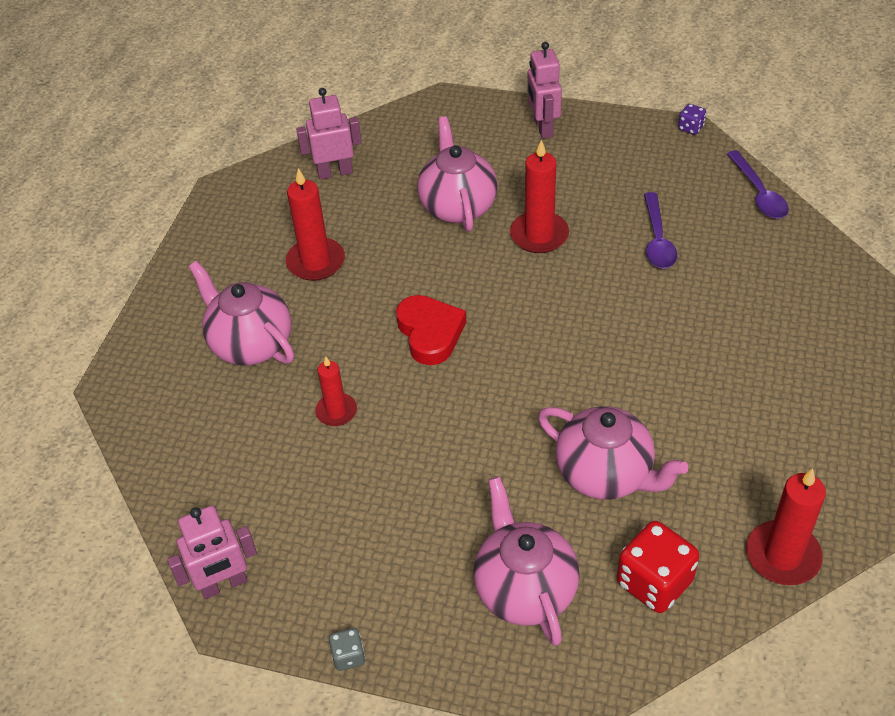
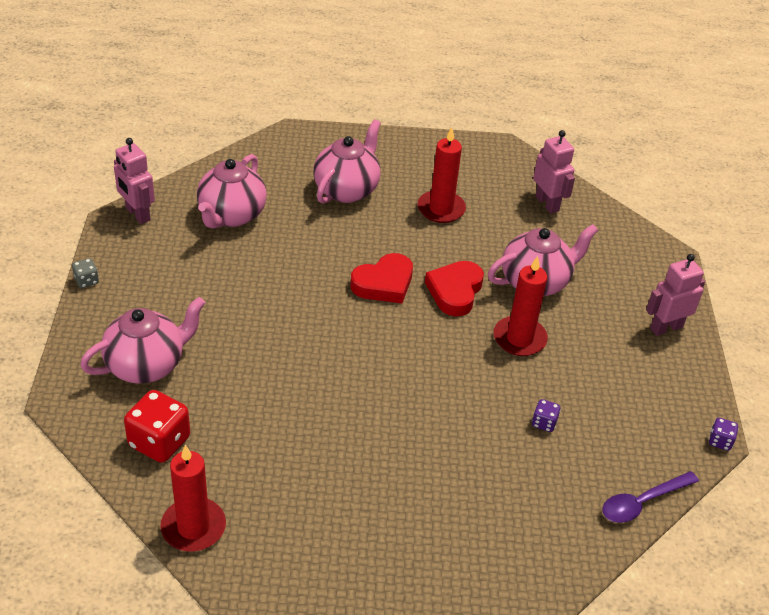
camera: 70 degrees right, 5 degrees down
red candle [315,356,357,426] -> none
pink teapot [538,406,688,500] -> pink teapot moved to [197,154,267,229]
purple spoon [644,192,677,269] -> purple dice [532,399,561,432]
none -> red heart [425,261,484,316]

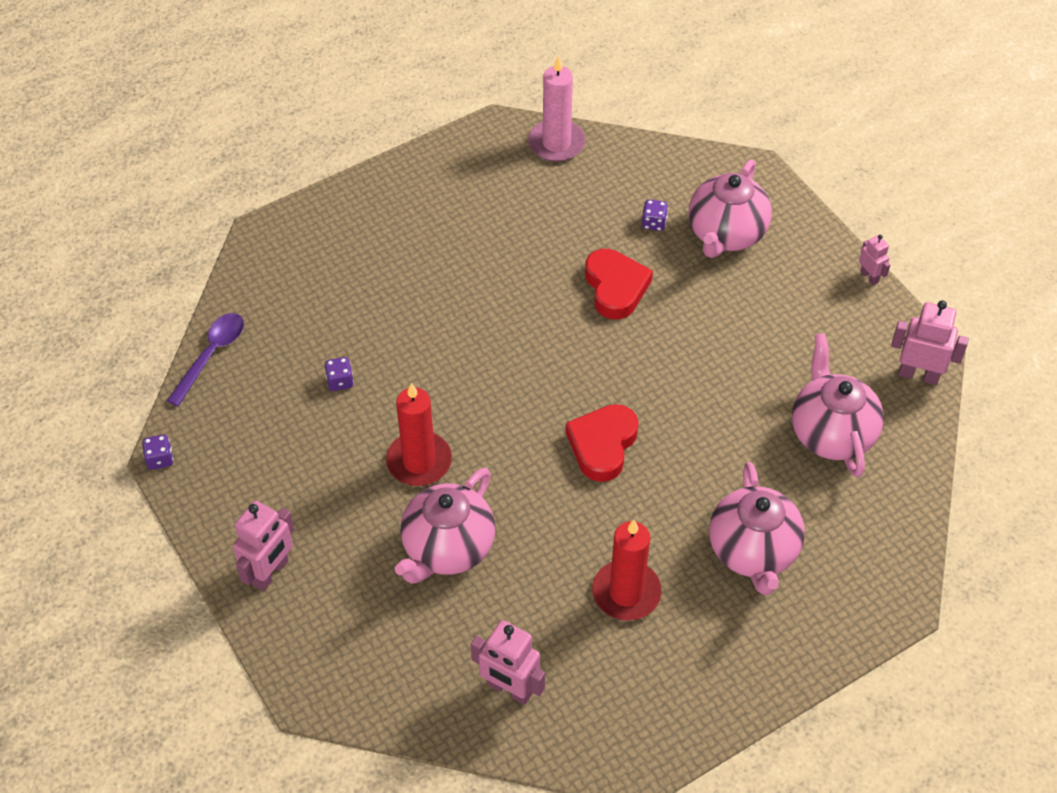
camera: 150 degrees right, 10 degrees up
grey dice [72,258,99,288] -> pink robot [859,235,890,285]
red dice [124,390,190,463] -> none
red candle [160,445,226,551] -> pink candle [528,55,585,162]
red heart [425,261,484,316] -> red heart moved to [585,249,653,319]
none -> purple dice [642,199,668,231]

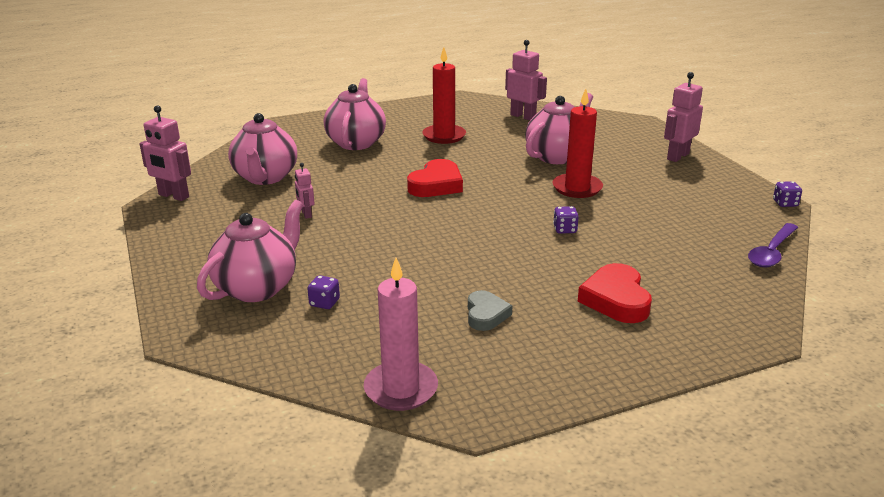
camera: 170 degrees left, 25 degrees down
purple dice [325,357,354,391] -> purple dice moved to [553,206,579,234]
red heart [585,249,653,319] -> red heart moved to [578,263,652,323]
pink robot [859,235,890,285] -> pink robot moved to [295,163,315,219]
none -> grey heart [468,290,512,331]

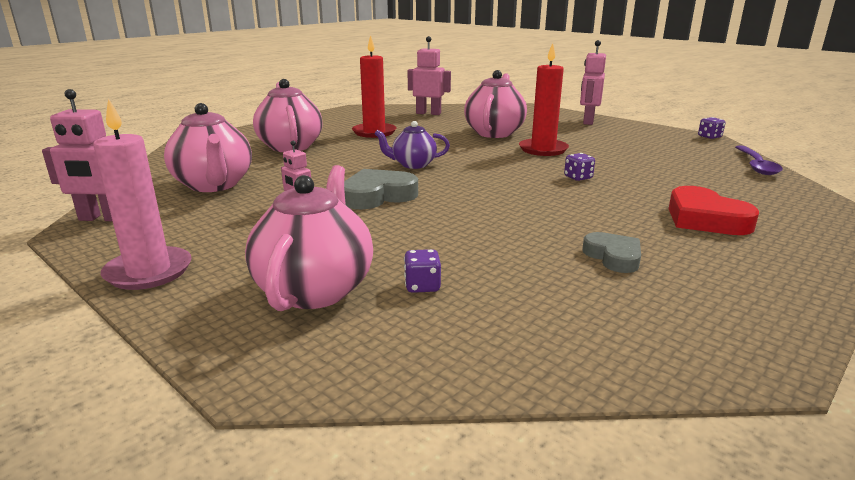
camera: 25 degrees left, 5 degrees down
pink candle [364,258,438,411] -> pink candle moved to [93,98,192,290]
red heart [407,159,463,197] -> purple teapot [374,121,450,169]
none -> grey heart [344,169,418,210]

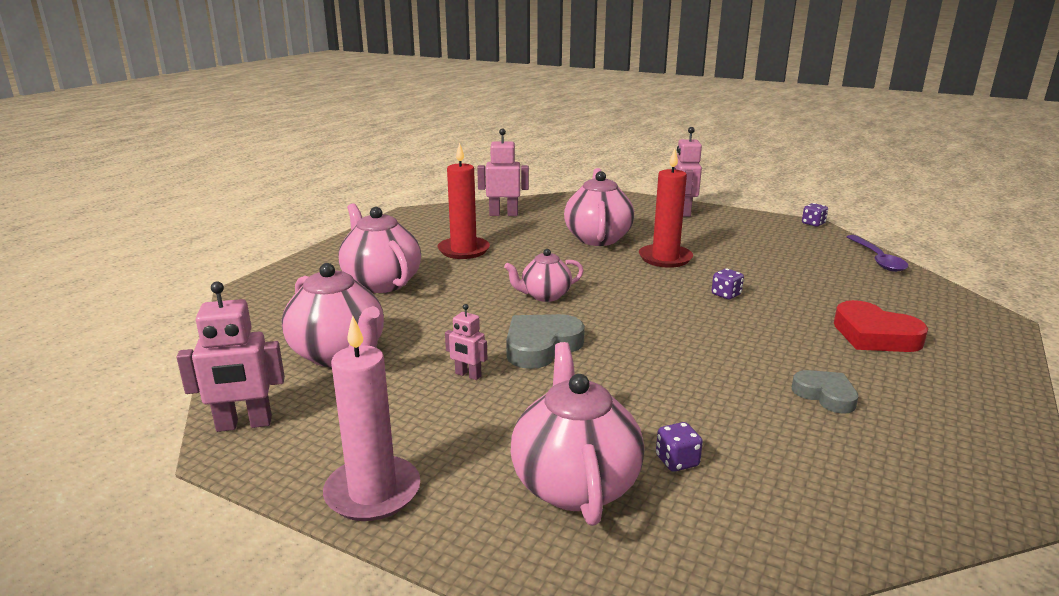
camera: 15 degrees left, 0 degrees up
purple teapot [374,121,450,169] -> pink teapot [504,249,584,302]

